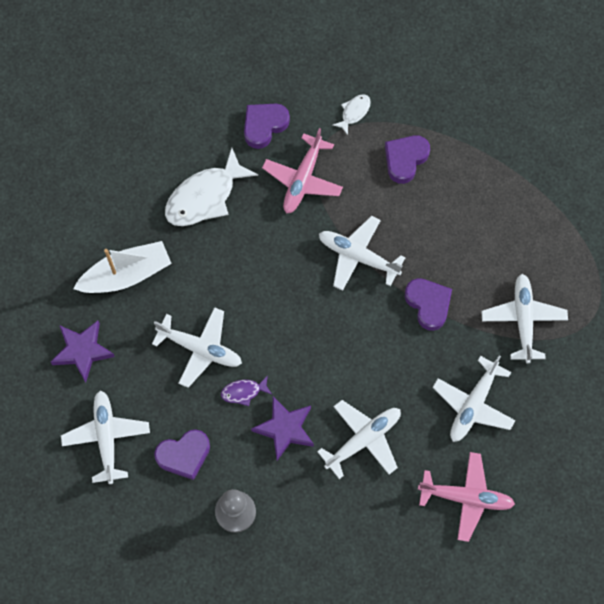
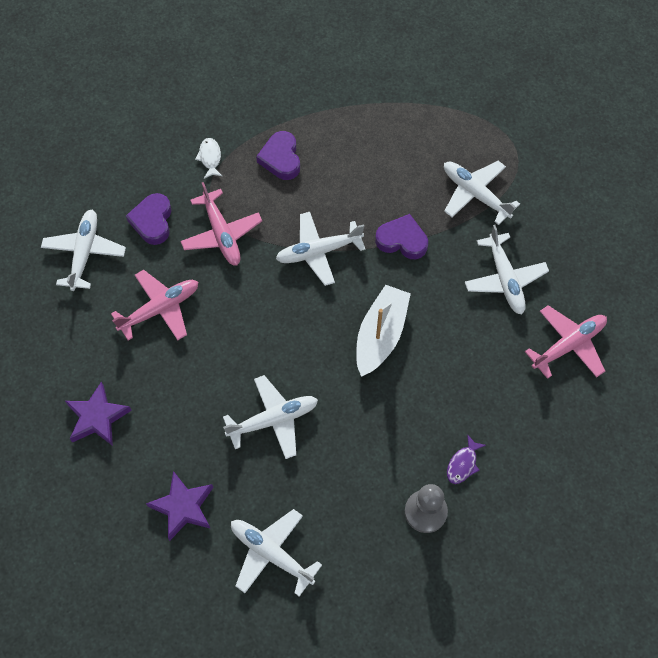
camera: 45 degrees left, 5 degrees down
white boat [73,241,172,293] -> white boat moved to [356,285,411,377]
purple heart [154,429,210,480] -> none
white fish [165,148,258,226] -> pink plane [111,270,198,341]
purple fish [221,375,272,406] -> purple fish moved to [447,434,486,484]
purple star [251,397,314,460] -> purple star moved to [65,382,132,446]
white plane [317,400,401,479] -> white plane moved to [41,210,126,291]

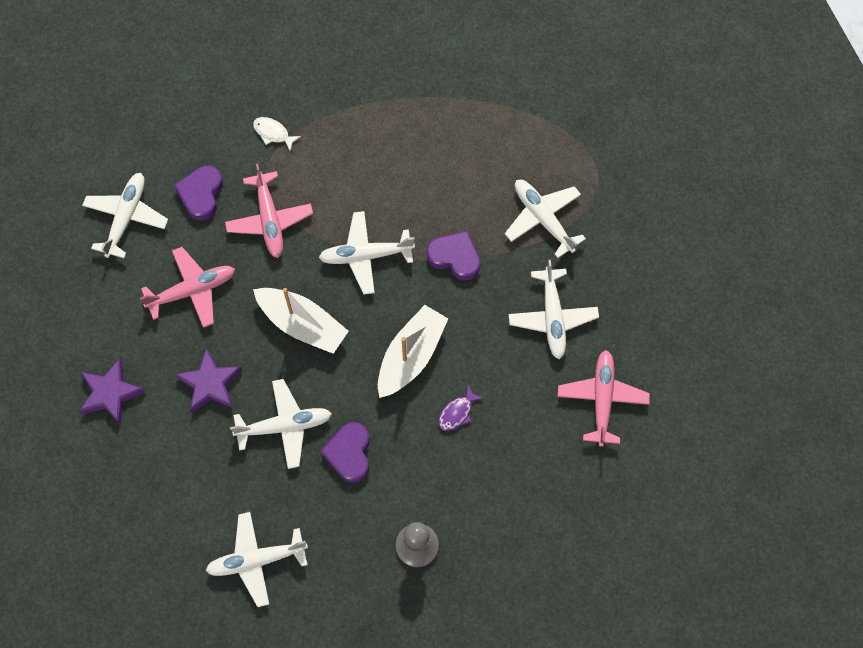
camera: 10 degrees right, 5 degrees up
purple star [146,471,214,541] -> purple star moved to [175,348,242,413]
white fish [195,138,222,179] -> white fish turned 60 degrees counterclockwise [253,117,301,151]
white plane [231,509,322,597] -> white plane turned 60 degrees counterclockwise [205,512,308,607]
purple heart [256,131,300,180] -> purple heart moved to [321,422,370,483]
purple fish [447,434,486,484] -> purple fish moved to [438,385,484,431]
pink plane [525,305,607,379] -> pink plane turned 60 degrees counterclockwise [558,350,650,447]
none -> white boat [253,288,349,354]

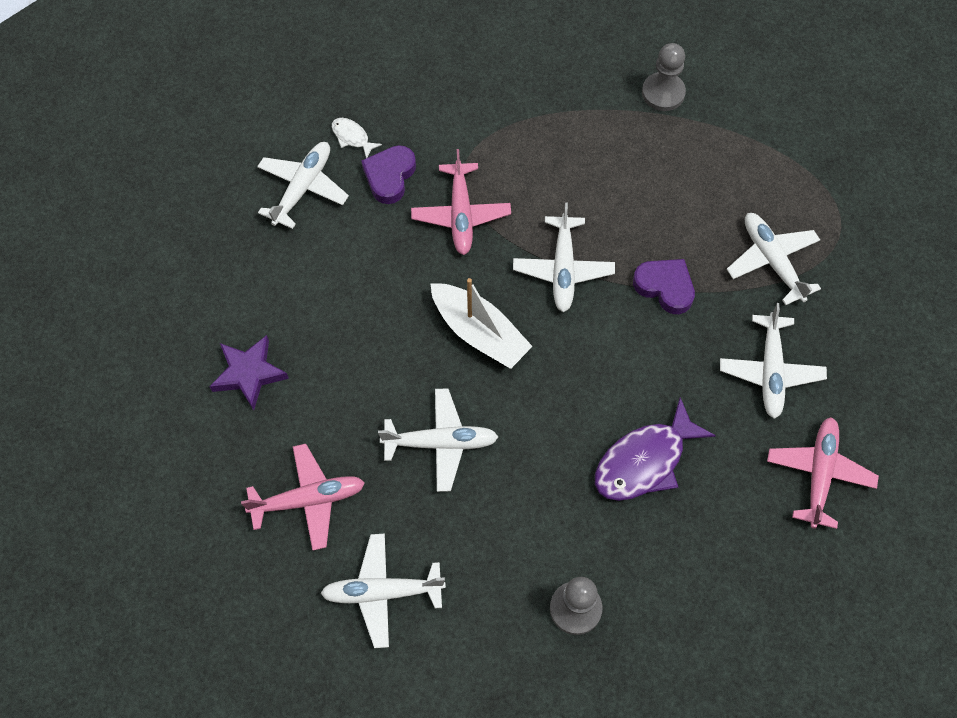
camera: 10 degrees right, 5 degrees down
pink plane [140,247,235,328] -> pink plane moved to [241,444,365,551]
purple star [175,348,242,413] -> none
white fish [253,117,301,151] -> white fish moved to [332,118,382,158]
white plane [319,211,415,294] -> white plane turned 90 degrees counterclockwise [513,203,615,312]
purple heart [321,422,370,483] -> none
white boat [378,305,448,398] -> none
purple fish [438,385,484,431] -> purple fish [595,397,716,501], size x2.09
none -> grey pawn [642,43,686,111]

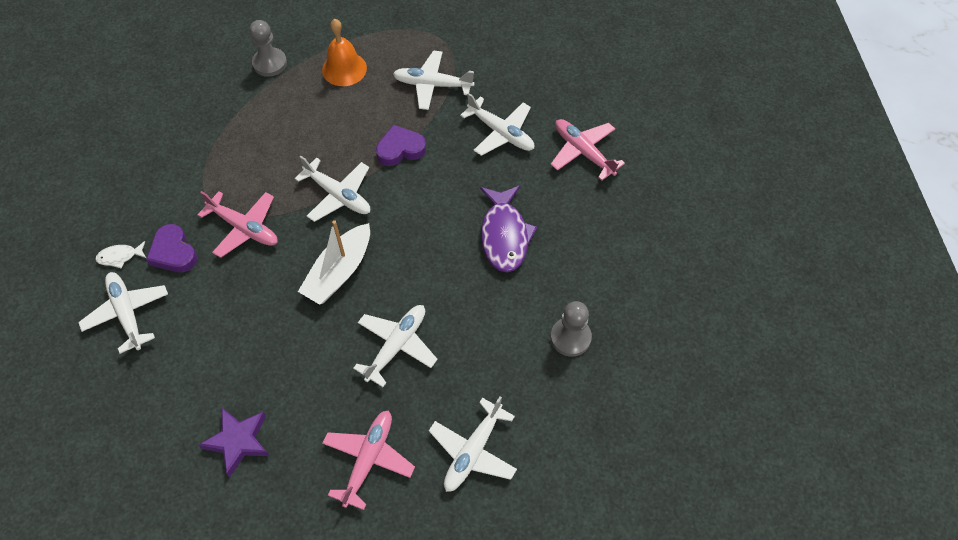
camera: 55 degrees left, 5 degrees down
white boat [430,278,533,369] -> white boat turned 135 degrees clockwise [298,220,370,305]
none -> orange bell [322,19,367,86]

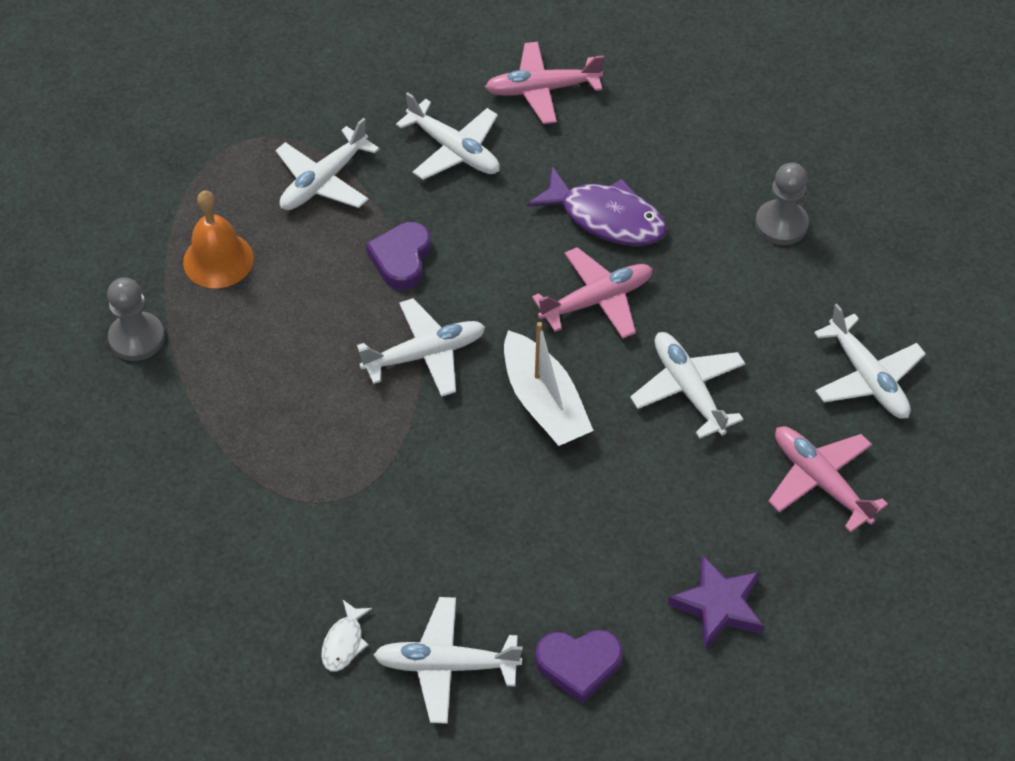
camera: 60 degrees left, 5 degrees down
purple heart [146,224,197,272] -> purple heart moved to [535,630,623,704]
pink plane [198,191,278,258] -> pink plane moved to [532,247,653,339]
white plane [460,93,534,156] -> white plane turned 60 degrees clockwise [396,92,500,180]

